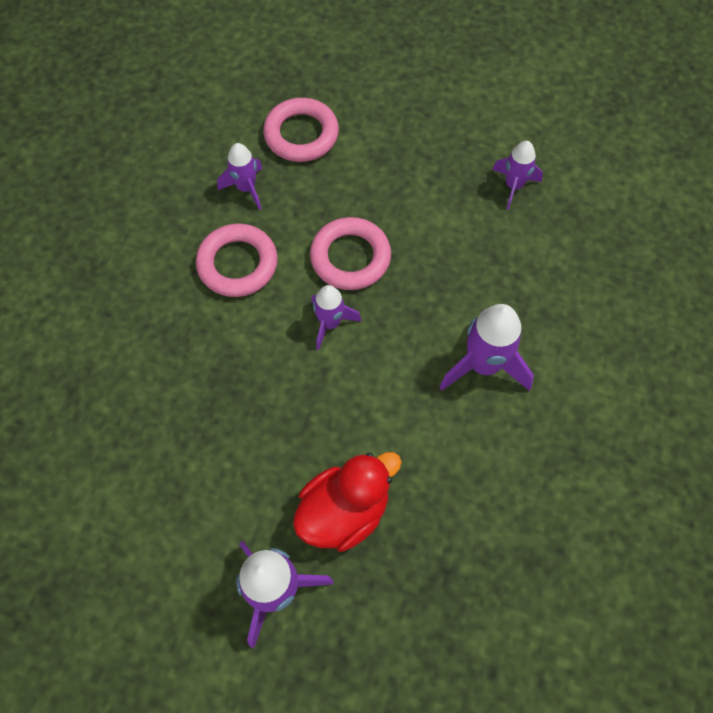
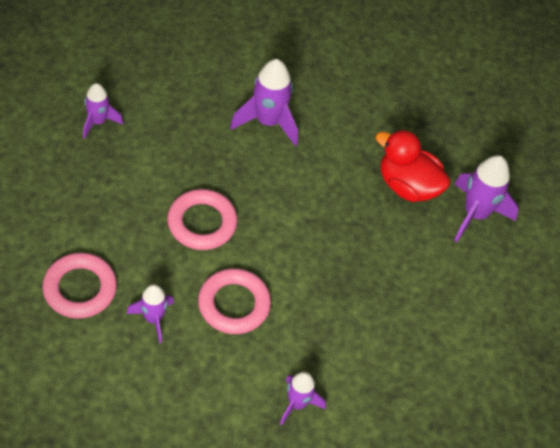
camera: 115 degrees left, 10 degrees down
purple rocket [311,285,362,350] -> purple rocket moved to [280,372,326,425]

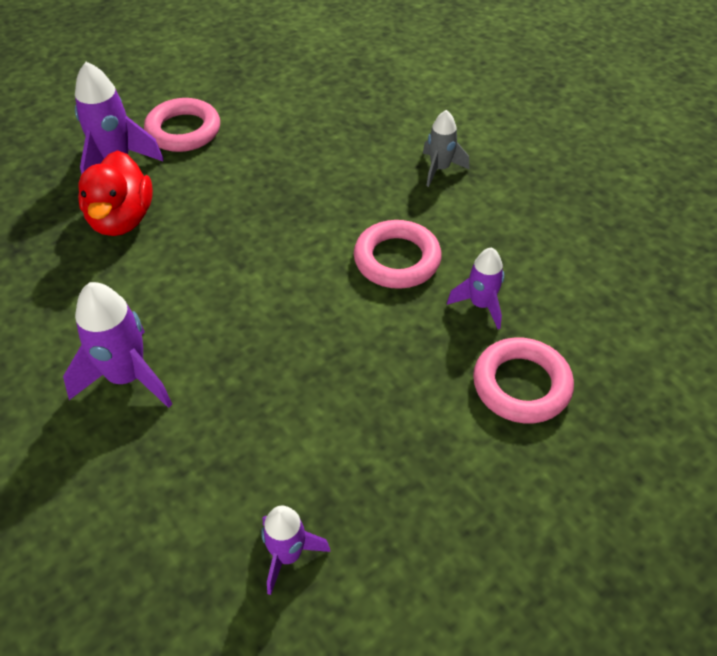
camera: 120 degrees left, 5 degrees down
pink ring [167,189,237,250] -> pink ring moved to [144,98,220,152]
purple rocket [280,372,326,425] -> grey rocket [423,110,469,187]

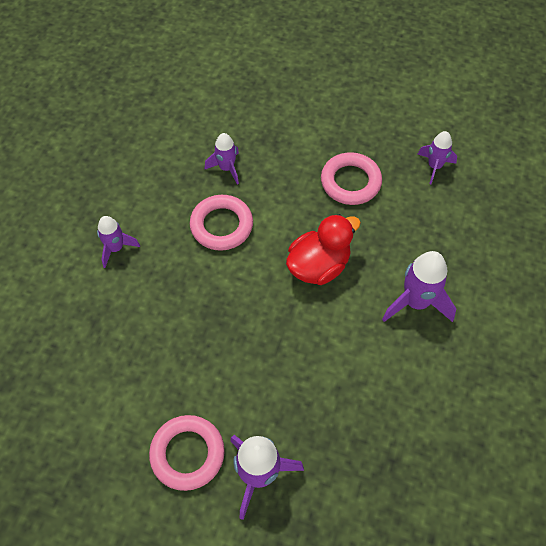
camera: 125 degrees left, 10 degrees up
red duck [78,150,153,236] -> red duck moved to [286,214,361,285]
grey rocket [423,110,469,187] -> purple rocket [97,216,140,268]
pink ring [473,338,574,423] -> pink ring moved to [321,152,382,205]

